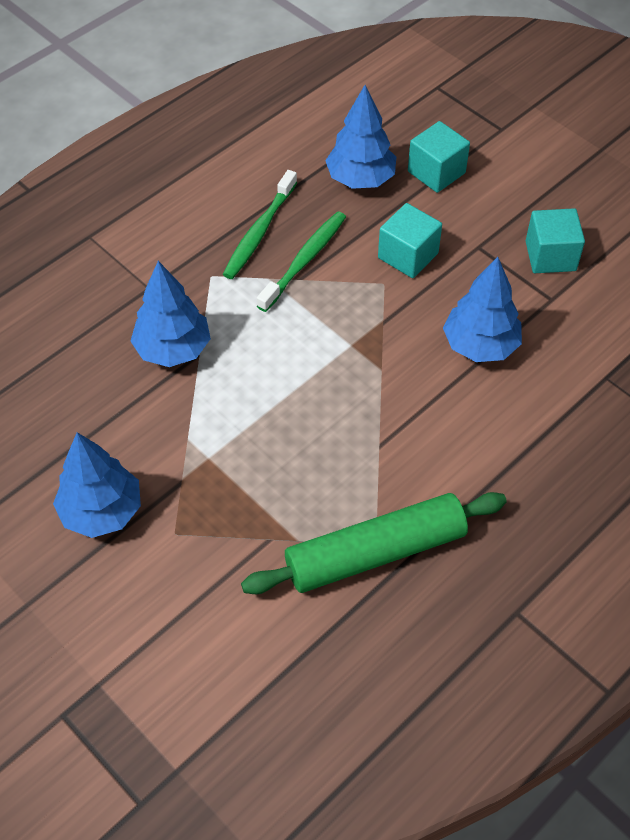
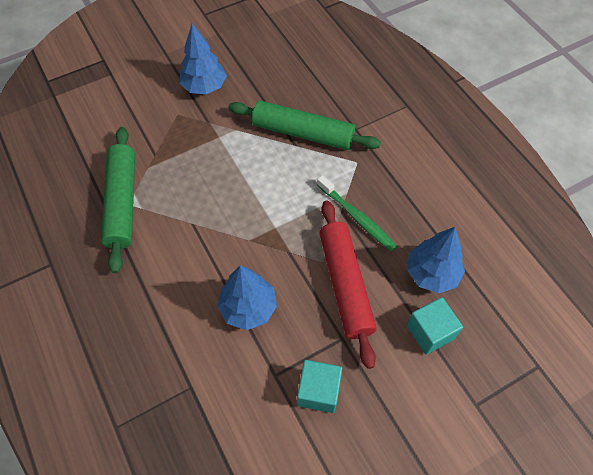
camera: 105 degrees right, 5 degrees up
blue tree [131,261,211,367] -> green rolling pin [228,100,381,150]
green toothbrush [223,170,297,279] -> none
turquoise cube [378,203,442,278] -> red rolling pin [319,200,377,369]

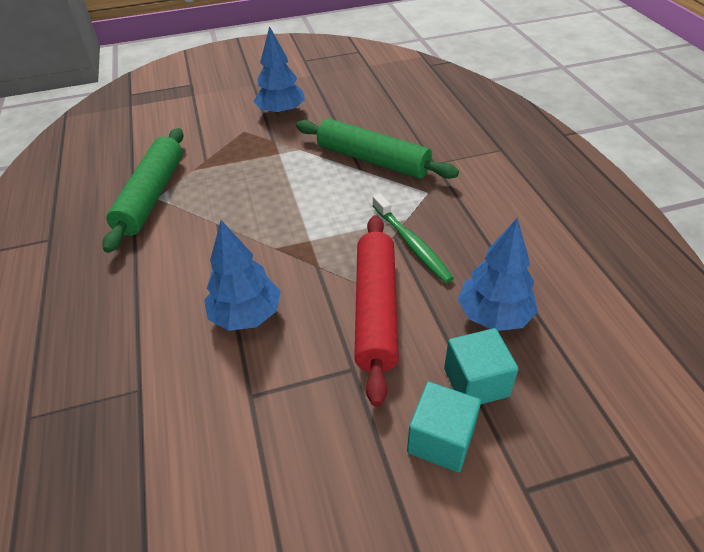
camera: 15 degrees right, 15 degrees down
turquoise cube [297,360,342,413] -> turquoise cube moved to [407,382,481,473]

